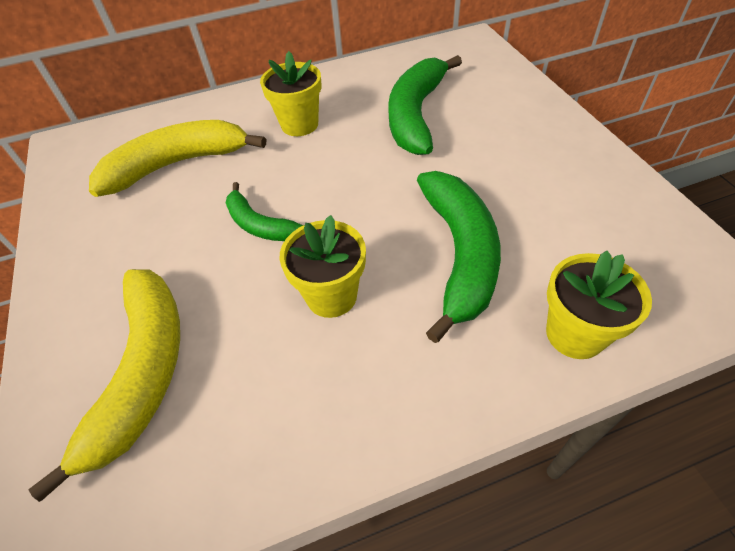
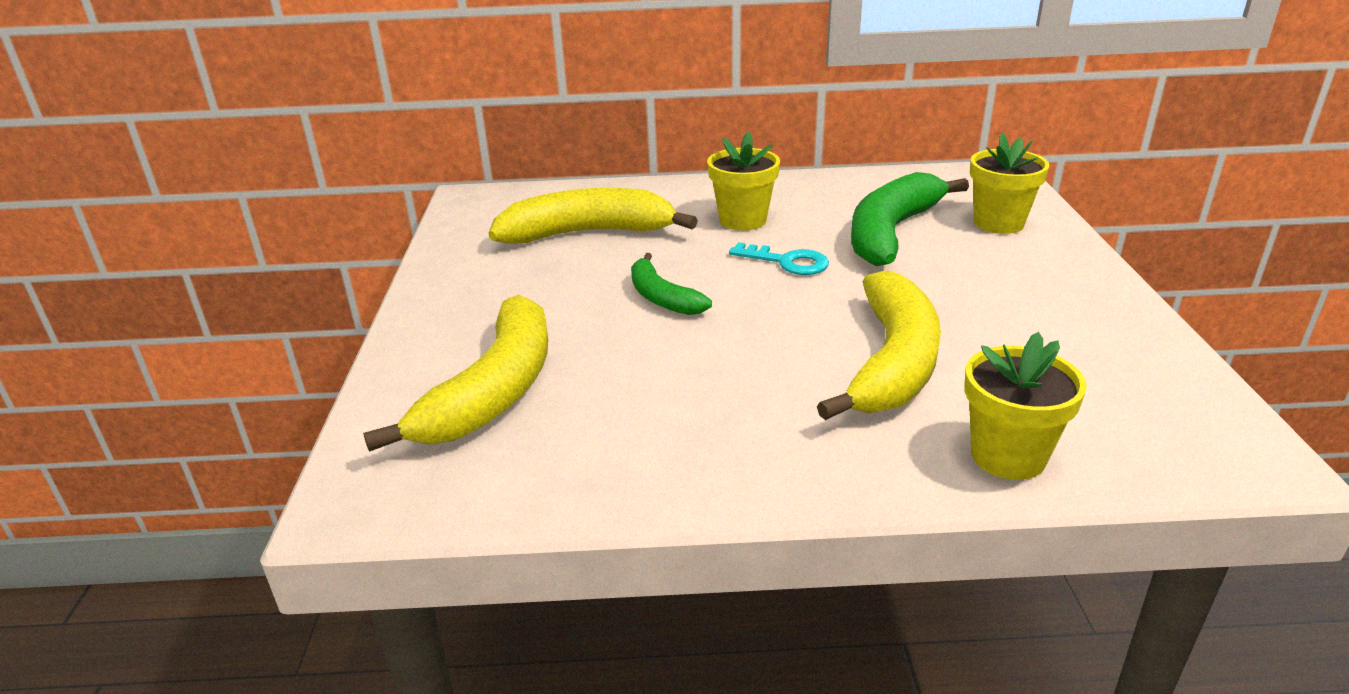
camera: 15 degrees right, 20 degrees down
yellow flower pot [280,215,366,318] -> yellow flower pot moved to [970,133,1050,234]
green banana [417,171,501,343] -> yellow banana [817,270,941,420]
none -> turquoise key [729,242,829,275]

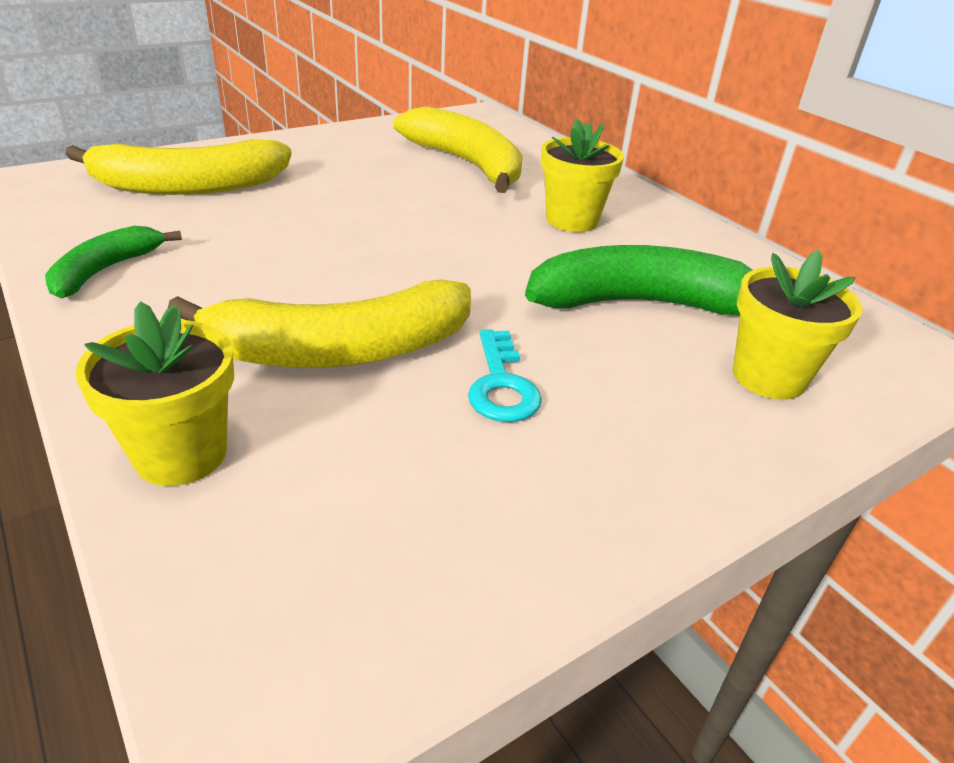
camera: 55 degrees right, 5 degrees up
green banana [631,253,712,315] -> green banana moved to [45,226,182,298]
turquoise key [729,242,829,275] -> turquoise key moved to [468,329,542,422]

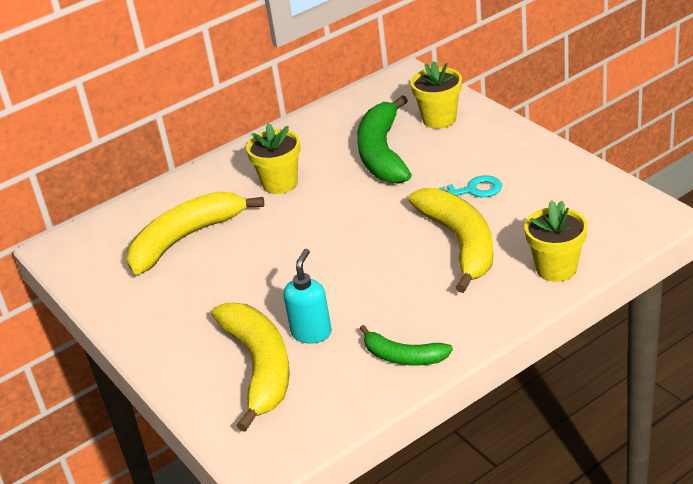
camera: 85 degrees left, 0 degrees up
none -> turquoise soap dispenser [283,249,332,344]

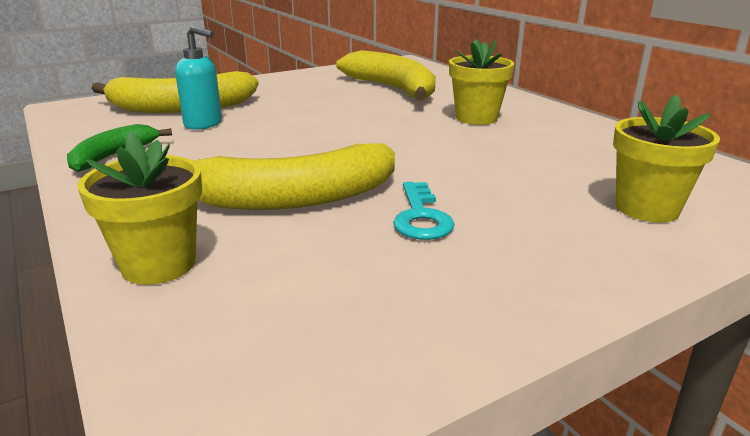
camera: 90 degrees right, 10 degrees down
green banana [357,95,412,184] -> none

